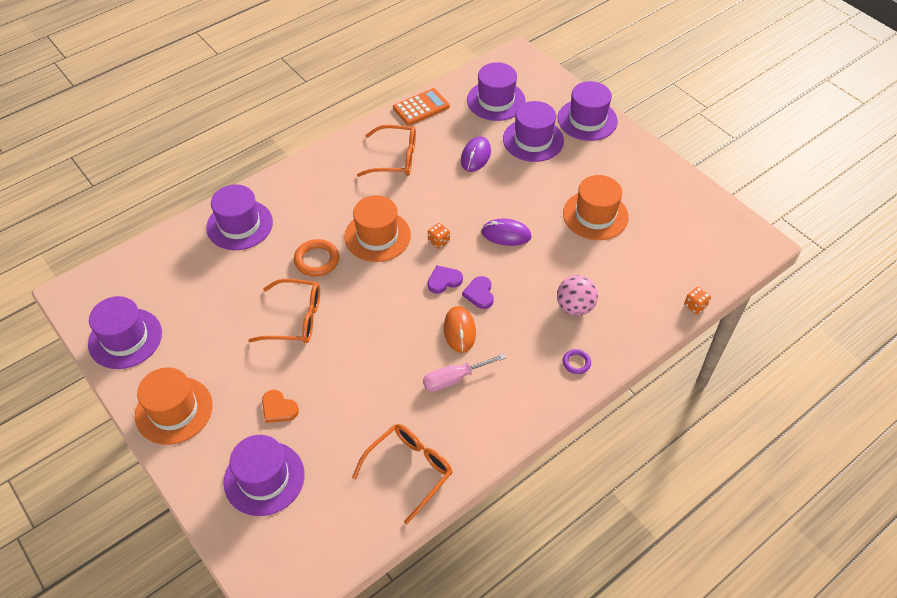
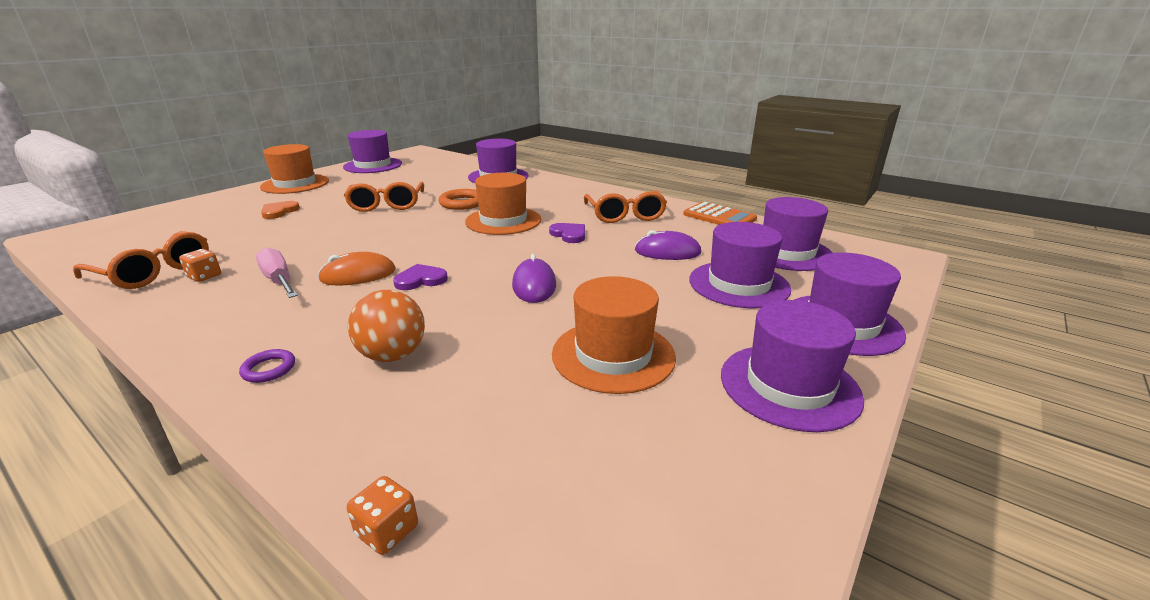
camera: 75 degrees right, 25 degrees down
purple hat [223,435,305,516] -> purple hat moved to [721,300,864,432]
purple heart [427,265,463,294] -> purple heart moved to [549,223,585,243]
orange dice [428,223,450,249] -> orange dice moved to [179,249,221,282]
pink ball [557,275,598,316] -> orange ball [348,290,425,362]

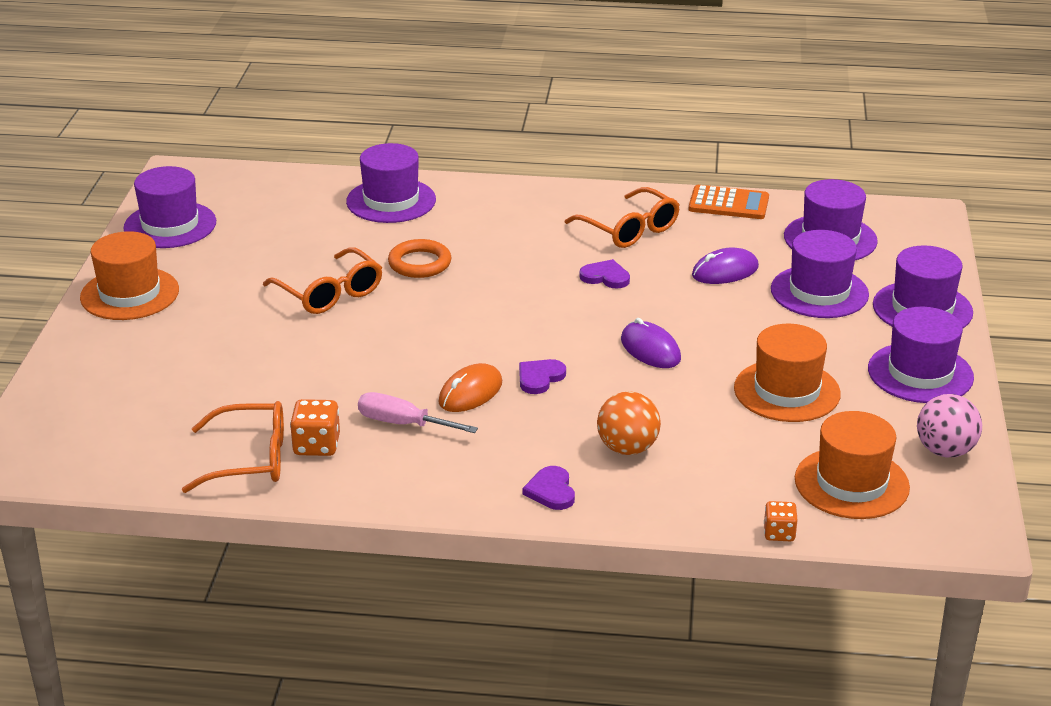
camera: 30 degrees left, 5 degrees up
orange dice [179,249,221,282] -> orange dice [290,399,340,456], size x1.52
purple ring [239,349,295,383] -> purple heart [522,466,575,510]
orange heart [261,201,300,219] -> none
orange hat [465,173,541,235] -> orange hat moved to [795,411,910,519]
none -> pink ball [917,394,982,457]

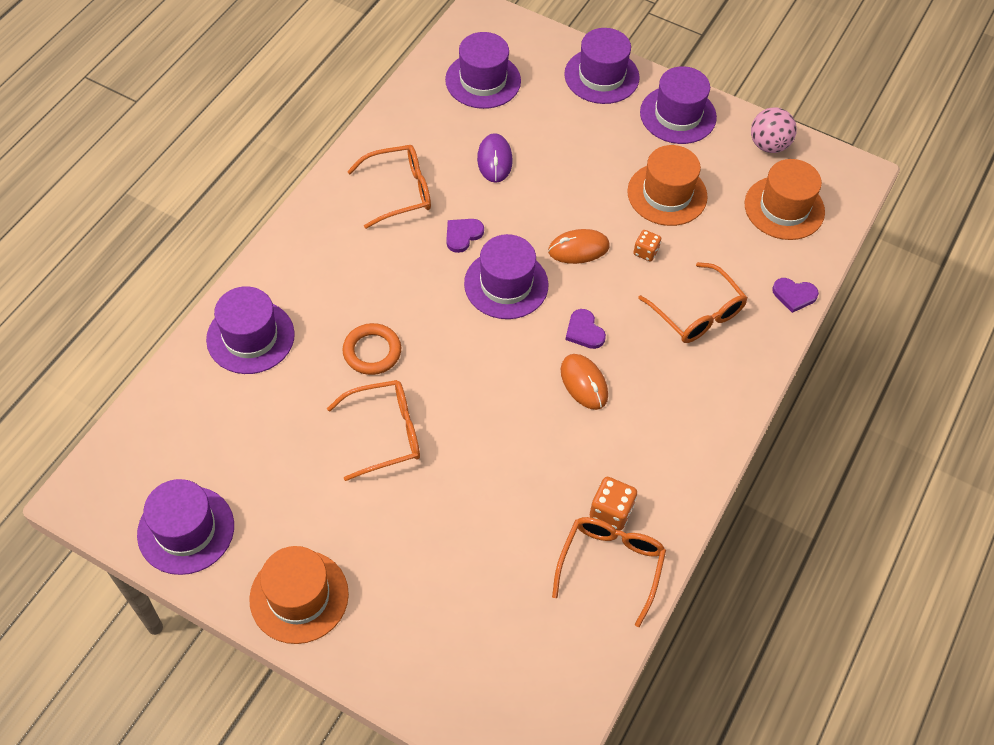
camera: 70 degrees left, 25 degrees up
pink screwdriver [358,392,478,433] -> none
purple heart [522,466,575,510] -> purple heart moved to [772,278,819,313]
orange ball [597,391,661,455] -> orange glasses [638,262,747,343]
purple mouse [621,318,681,368] -> orange mouse [548,229,610,264]
orange calculator [689,185,769,219] -> none
orange dice [764,501,798,541] -> orange dice moved to [633,230,661,261]
purple hat [771,230,869,318] -> purple hat moved to [464,234,549,319]

